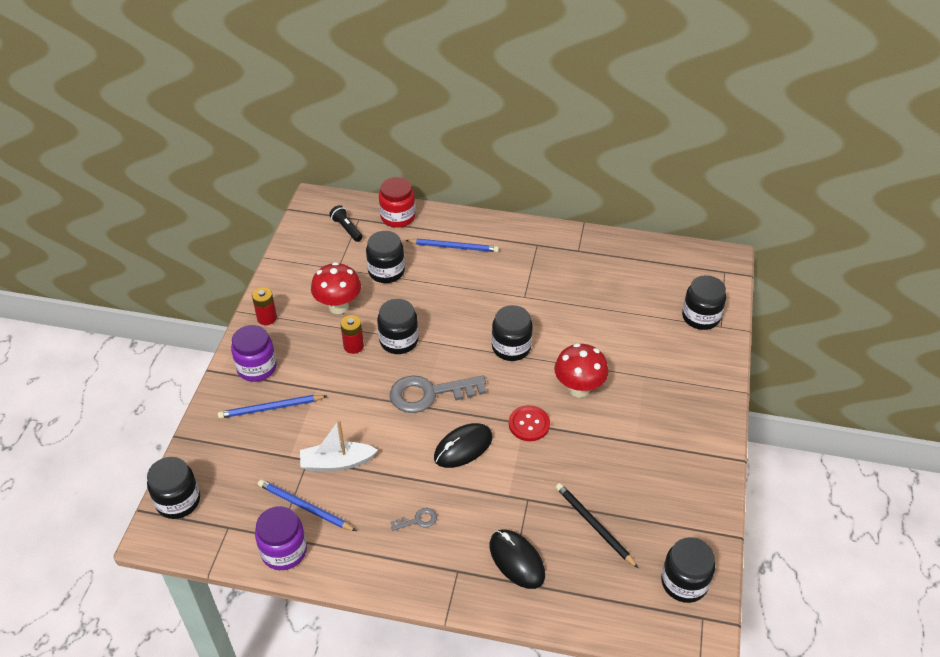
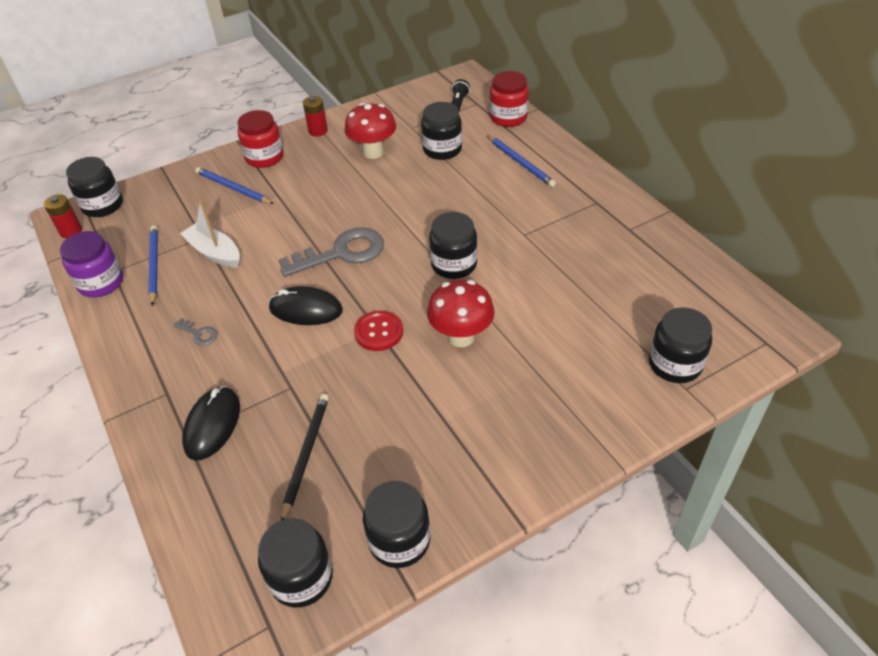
camera: 50 degrees right, 0 degrees up
purple jar [231,325,277,382] -> red jar [237,110,284,168]
red battery [340,315,364,354] -> red battery moved to [44,194,82,239]
black jar [377,299,419,354] -> black jar moved to [363,481,430,568]
grey key [390,375,487,413] -> grey key turned 120 degrees clockwise [279,227,384,277]

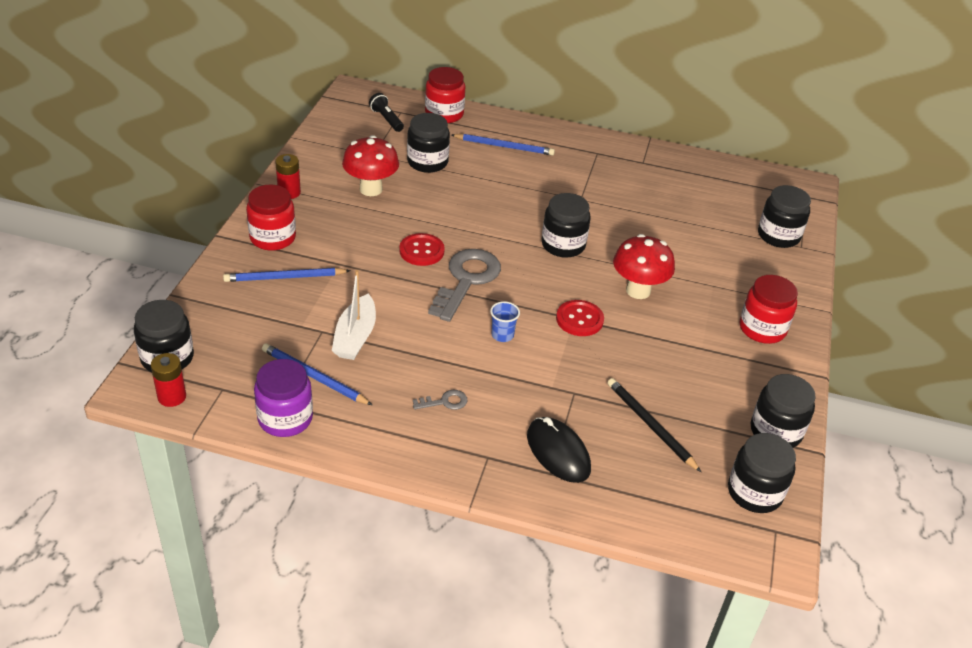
camera: 50 degrees left, 5 degrees down
white boat [180,200,240,268] -> white boat turned 75 degrees counterclockwise [332,270,376,360]
black mouse [269,286,343,325] -> blue cup [490,301,520,342]
none -> red button [399,233,445,266]
none -> red jar [740,275,798,344]

